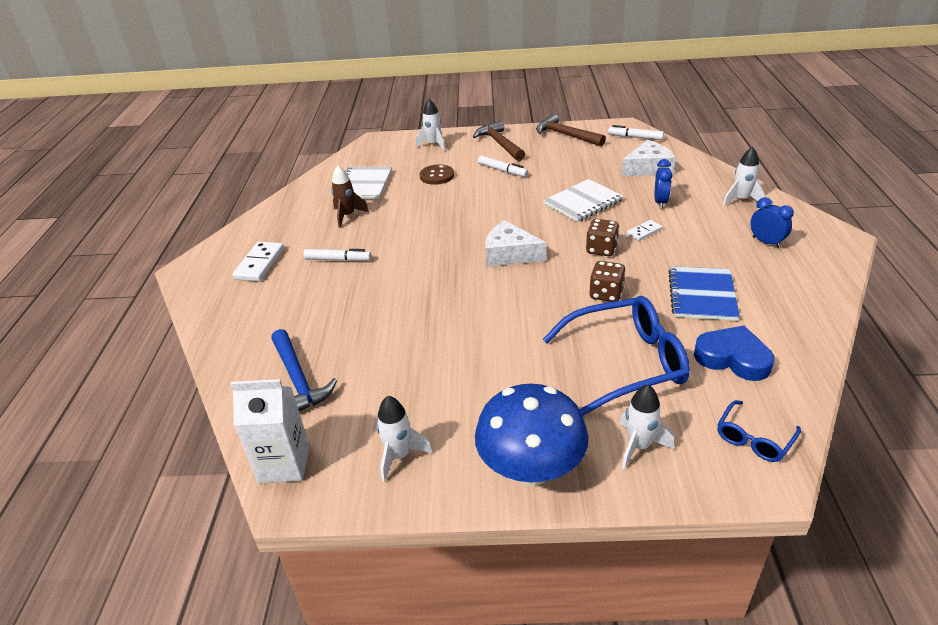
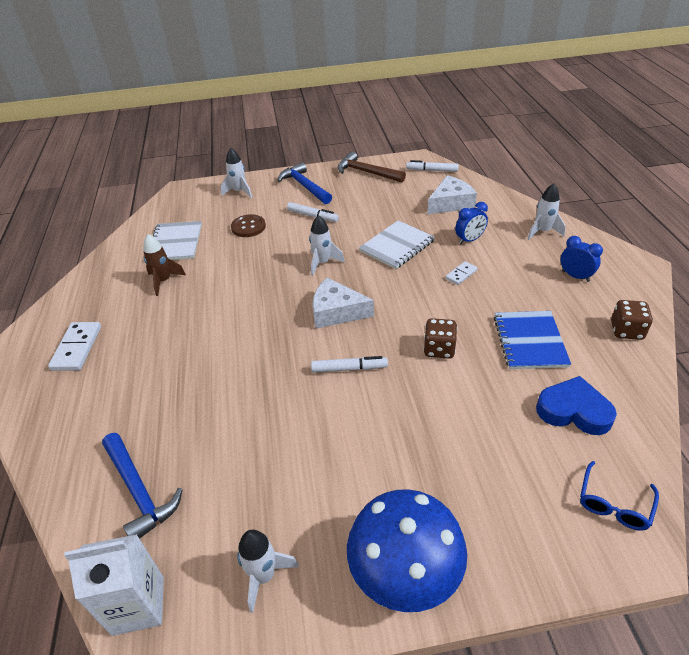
camera: 10 degrees left, 5 degrees up
white marker [303,249,371,261] -> white marker moved to [311,356,388,373]
brown hammer [473,121,525,161] -> blue hammer [277,162,332,204]
blue glasses [543,296,690,415] -> none
brown dice [586,219,619,256] -> brown dice moved to [611,300,653,340]
white rocket [619,385,674,470] -> white rocket moved to [309,215,345,276]
blue clock [655,159,672,209] -> blue clock turned 60 degrees clockwise [455,202,488,244]

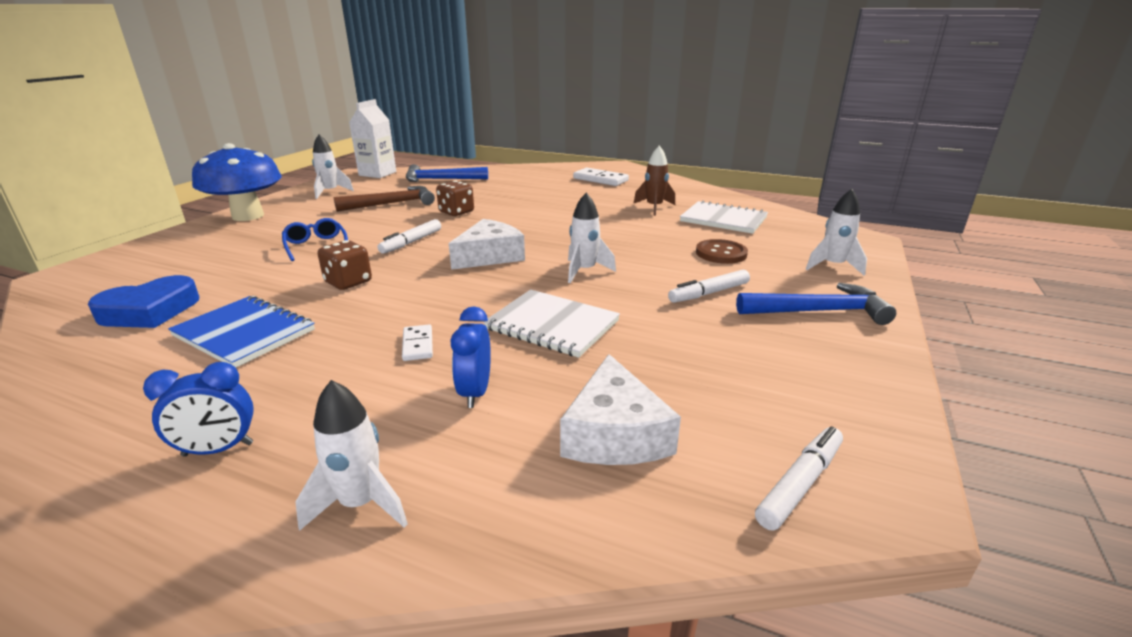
camera: 120 degrees right, 15 degrees down
brown hammer [337,152,406,183] -> brown hammer moved to [334,186,435,212]
white notebook [359,220,435,269] -> white notebook turned 45 degrees counterclockwise [483,289,620,358]
blue glasses [580,461,659,531] -> blue glasses moved to [282,218,348,261]
brown dice [611,300,653,340] -> brown dice moved to [436,180,474,216]

